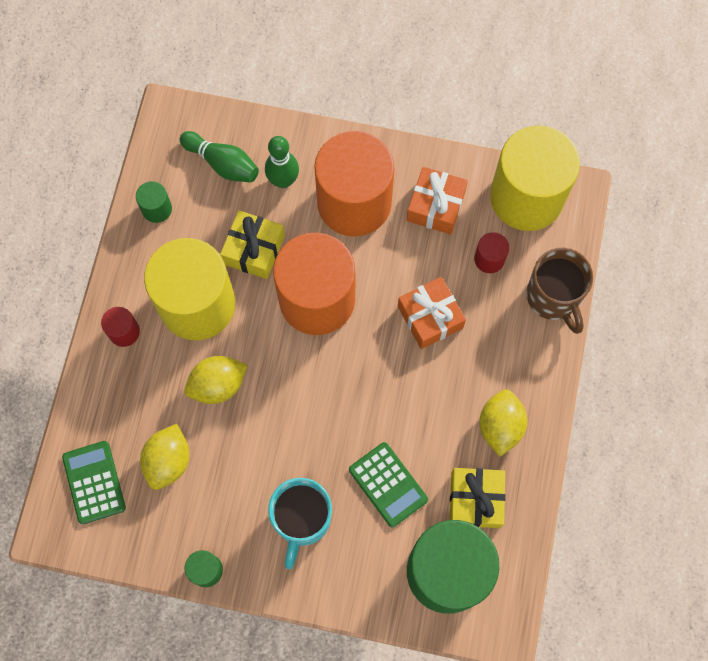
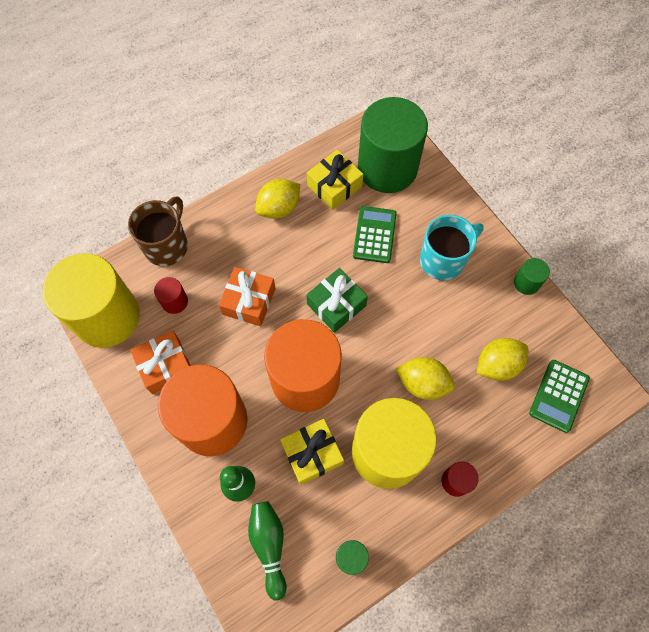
camera: 135 degrees left, 5 degrees down
none -> green gift [306,268,368,333]

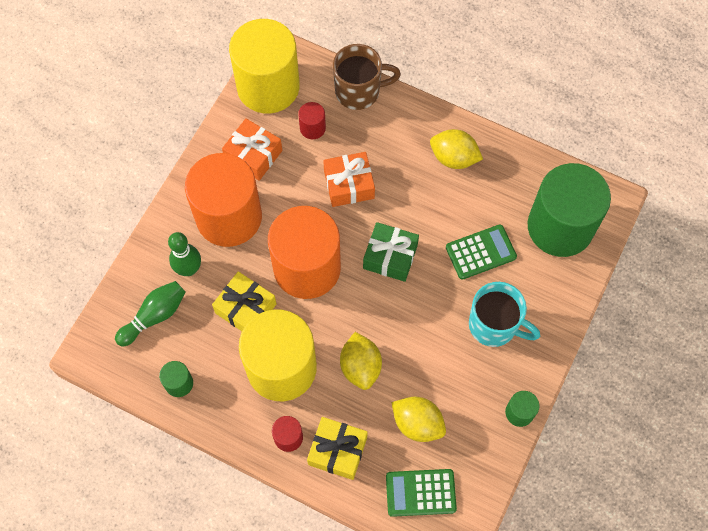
camera: 60 degrees right, 0 degrees up
yellow gift [307,150,363,210] -> yellow gift moved to [307,417,368,480]

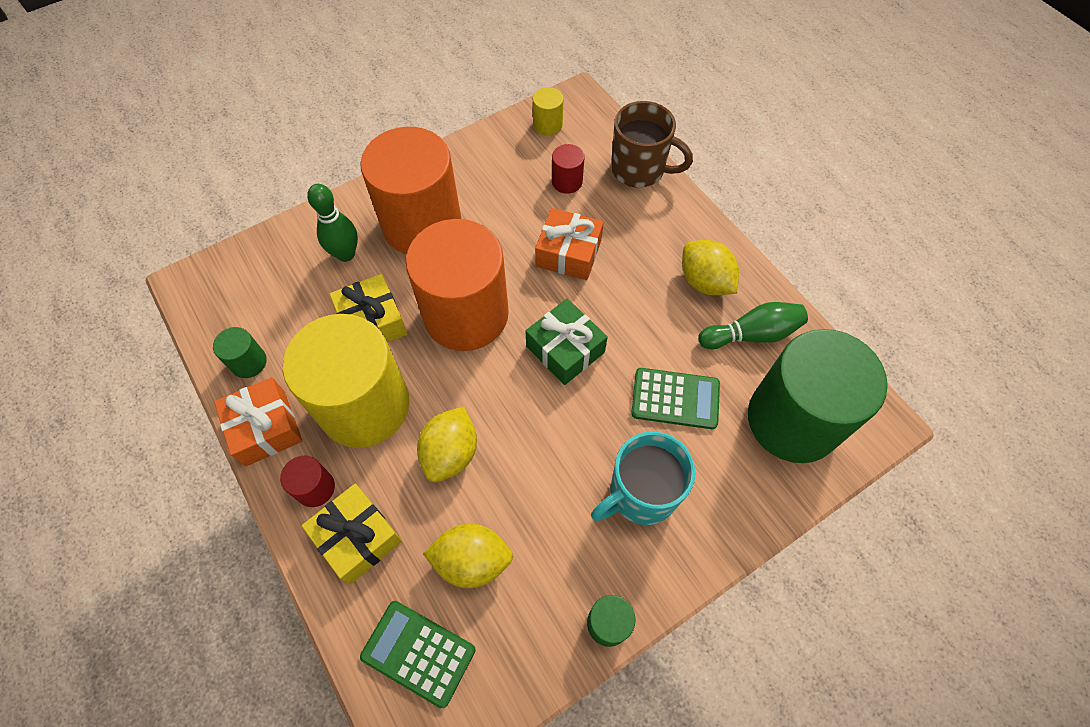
camera: 30 degrees right, 5 degrees down
green bowling pin [115,281,186,347] -> green bowling pin moved to [698,302,808,349]
orange gift [222,119,282,181] -> orange gift moved to [214,377,302,466]
yellow cylinder [229,19,300,114] -> yellow cylinder [533,87,564,136], size x0.41
yellow lemon [391,397,446,442] -> yellow lemon turned 60 degrees counterclockwise [423,523,513,588]
turquoise mug [469,282,540,347] -> turquoise mug turned 90 degrees clockwise [591,432,695,525]

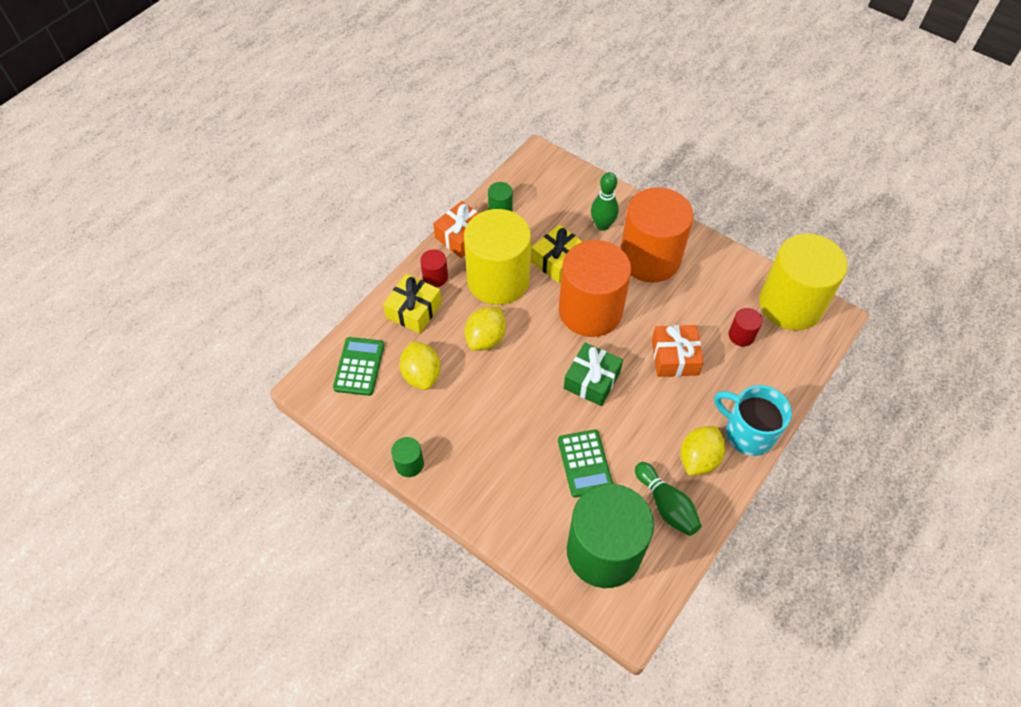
camera: 70 degrees right, 5 degrees down
yellow lemon [417,407,477,482] -> yellow lemon turned 60 degrees counterclockwise [465,307,506,351]
yellow cylinder [533,87,564,136] -> yellow cylinder [760,234,848,330], size x2.46
turquoise mug [591,432,695,525] -> turquoise mug moved to [714,385,792,456]
brown mug [611,101,693,188] -> none

